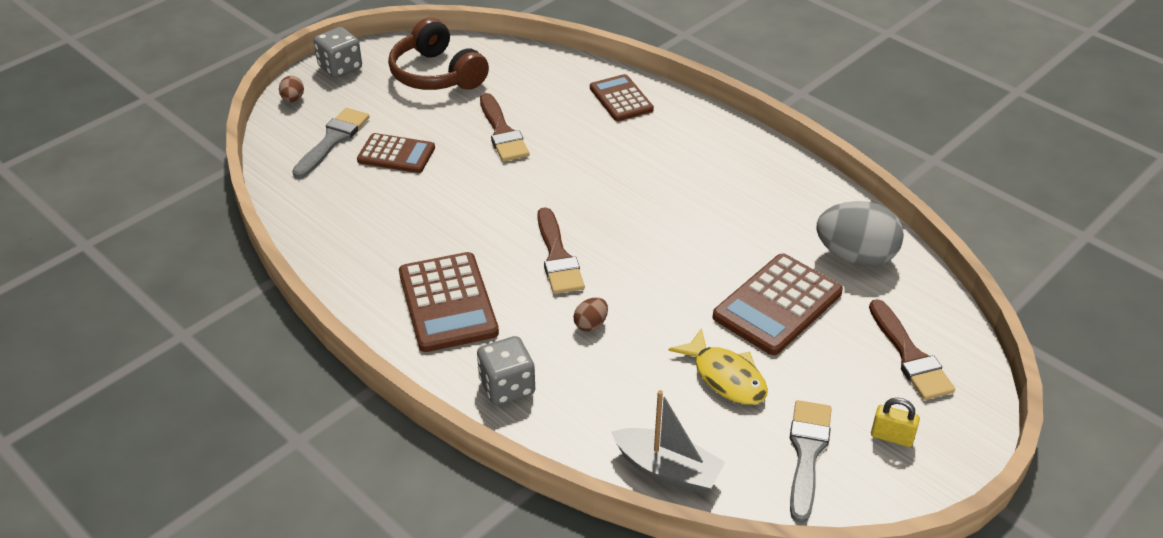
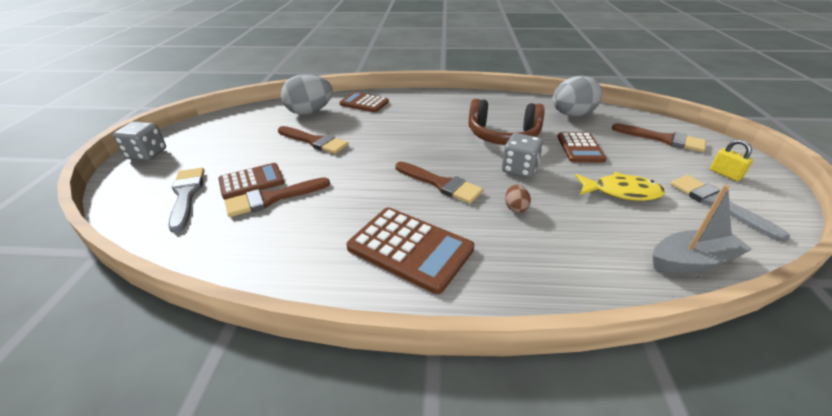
camera: 40 degrees left, 5 degrees down
brown egg [279,76,304,102] -> none
brown headphones [388,18,489,90] -> brown headphones moved to [469,99,545,145]
grey dice [477,336,535,405] -> grey dice moved to [502,133,543,178]
brown calculator [713,253,843,355] -> brown calculator [557,133,607,162], size x0.65
yellow padlock [871,398,920,447] -> yellow padlock turned 75 degrees clockwise [710,139,753,181]
none -> brown brush [225,177,330,217]
none -> grey egg [281,74,333,115]

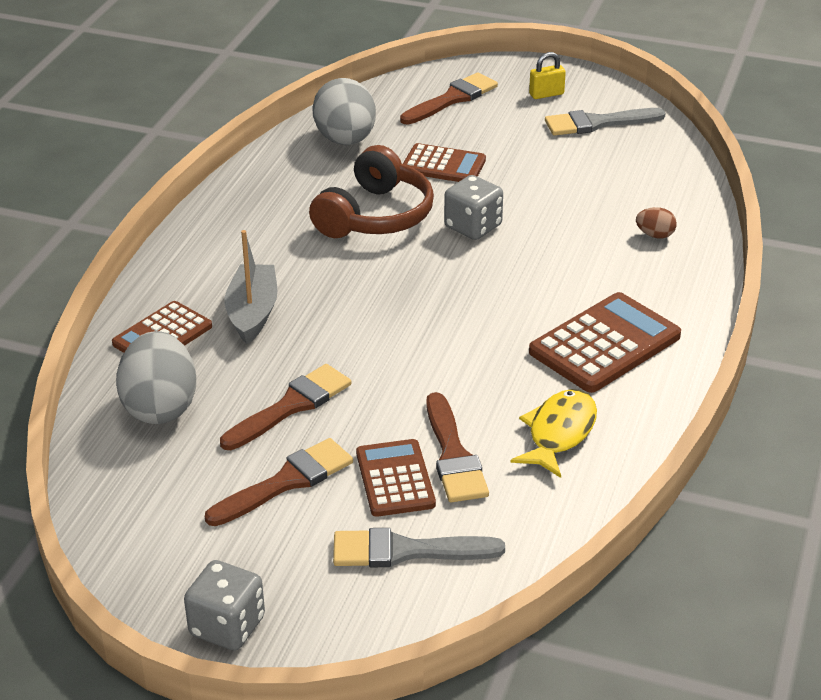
camera: 75 degrees left, 0 degrees up
brown brush [395,162,483,204] -> brown brush moved to [205,438,353,526]
brown egg [505,184,531,213] -> brown egg moved to [636,207,677,238]
yellow fish [575,172,665,201] -> yellow fish moved to [511,389,597,478]
grey boat [653,185,752,273] -> grey boat moved to [225,230,277,344]

